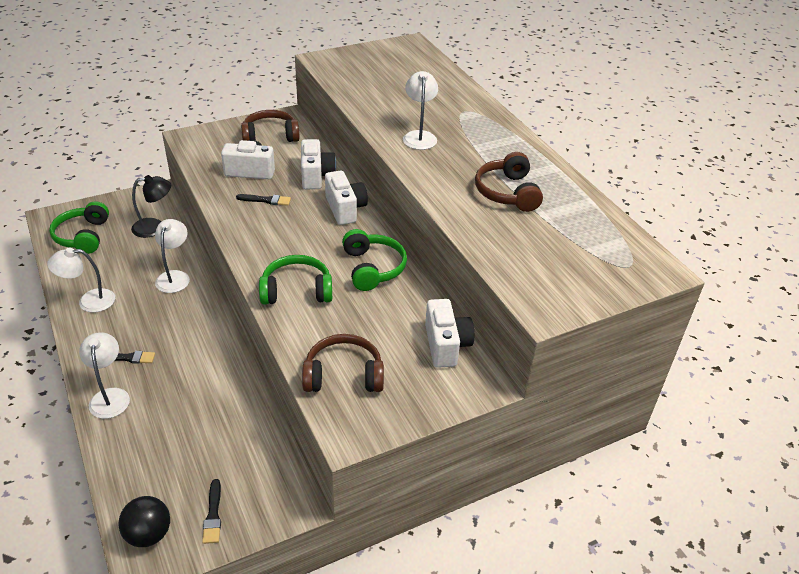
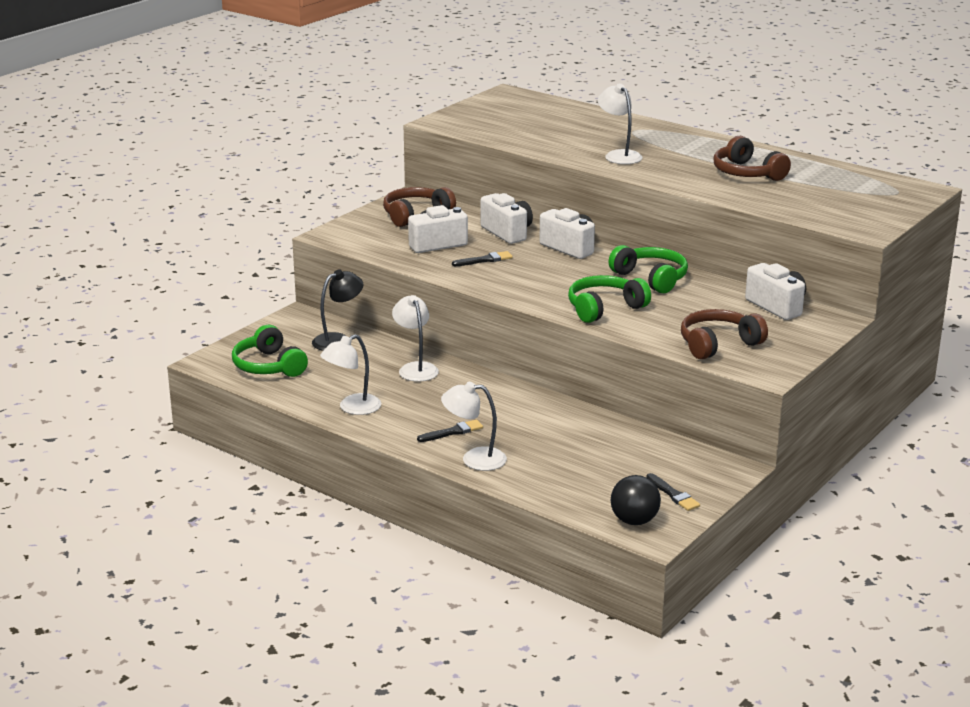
camera: 25 degrees left, 15 degrees down
white lamp [79,333,130,419] -> white lamp turned 45 degrees counterclockwise [441,382,507,471]

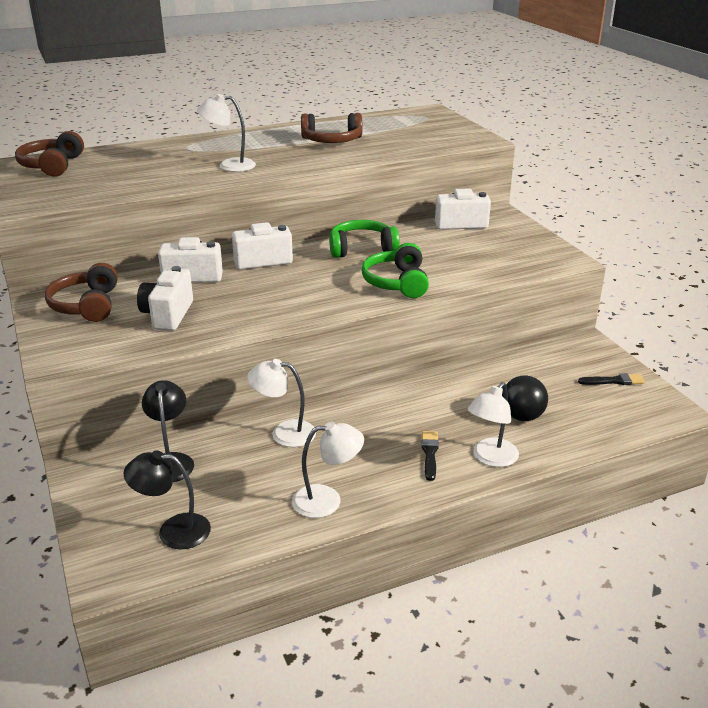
camera: 60 degrees left, 5 degrees up
green headphones [232,325,308,377] -> black lamp [123,450,211,549]
white lamp [320,334,381,415] -> white lamp turned 90 degrees counterclockwise [292,422,364,518]
black brush [452,251,513,266] -> none
black ball [611,475,661,525] -> black ball moved to [502,376,548,421]
brown headphones [681,309,768,360] -> brown headphones moved to [15,131,84,177]

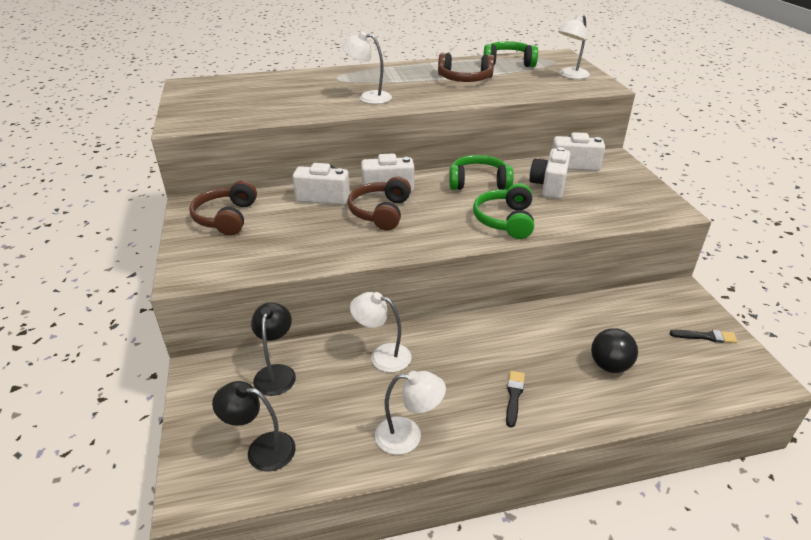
camera: 10 degrees right, 5 degrees up
brown headphones [15,131,84,177] -> brown headphones moved to [348,176,411,230]
white camera [137,266,193,331] -> white camera moved to [530,147,570,199]
white lamp [468,382,519,467] -> white lamp moved to [558,15,590,79]
none -> green headphones [483,41,538,67]

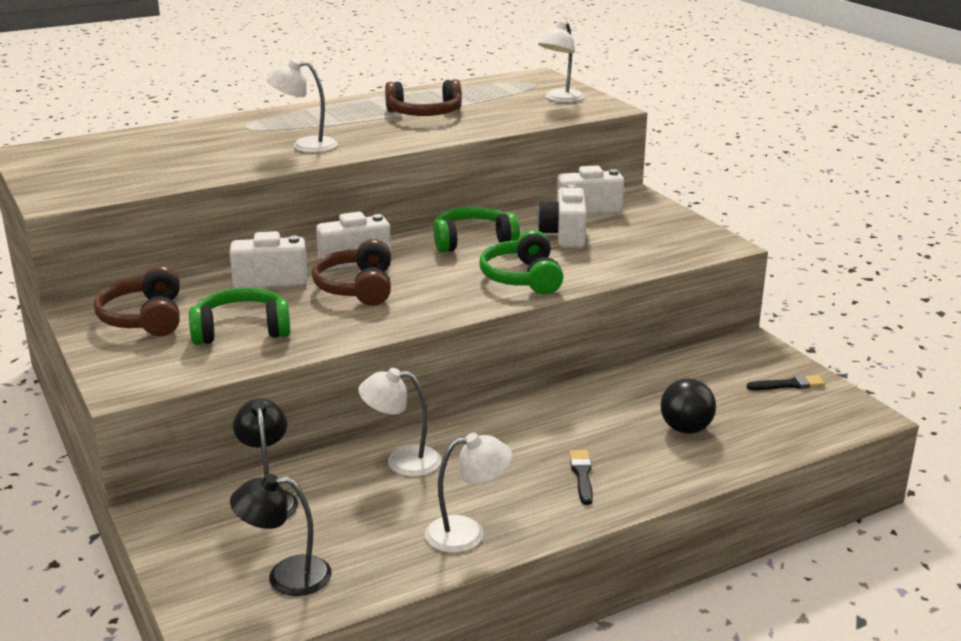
camera: 15 degrees left, 10 degrees down
green headphones [483,41,538,67] -> green headphones moved to [189,287,291,345]

